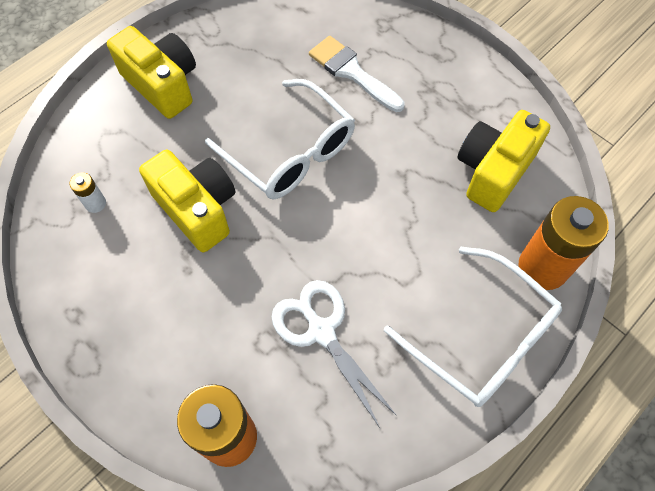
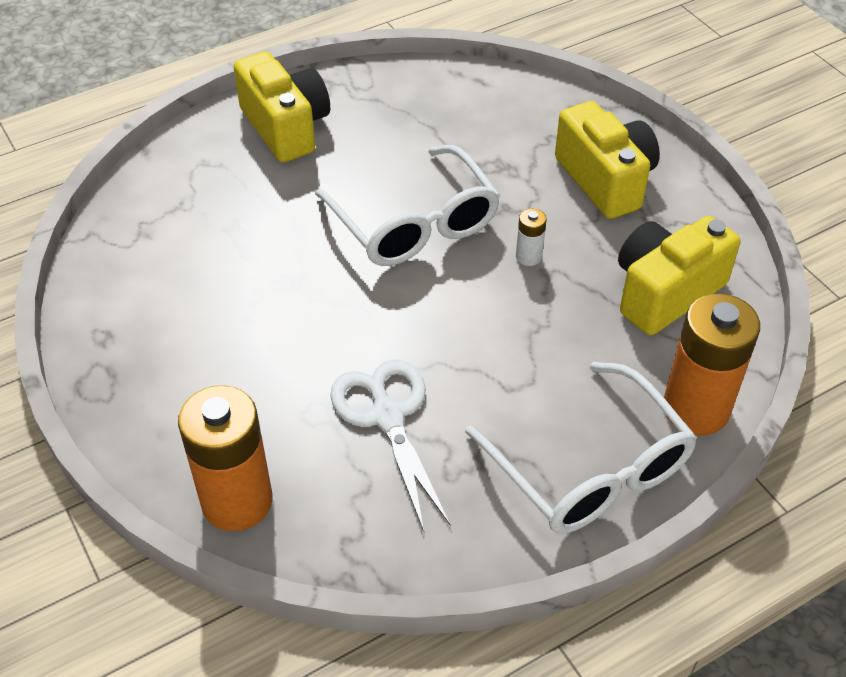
camera: 15 degrees right, 15 degrees down
white battery [70,172,106,213] -> white battery moved to [516,209,546,266]
yellow camera [139,149,236,252] -> yellow camera moved to [555,101,660,219]
white brush [309,36,405,112] -> none

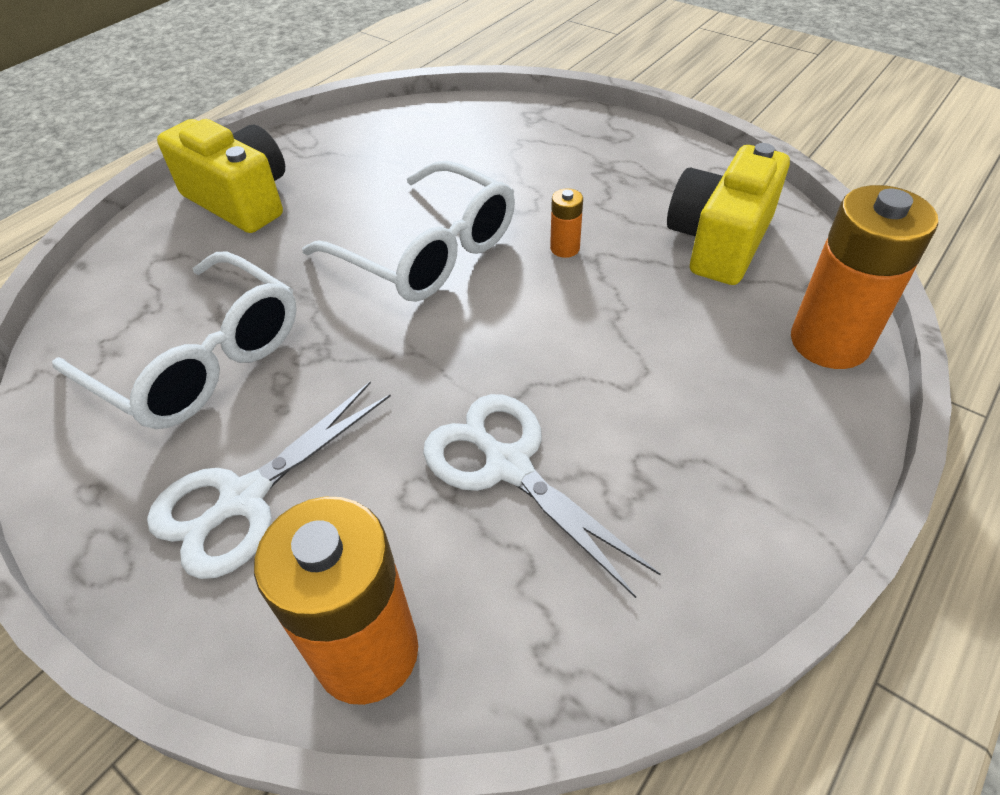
camera: 20 degrees left, 0 degrees up
white glasses [465,362,697,534] -> white glasses moved to [52,252,297,429]
white battery [516,209,546,266] -> orange battery [550,188,583,258]
yellow camera [555,101,660,219] -> none
none -> white scissors [147,382,391,579]

